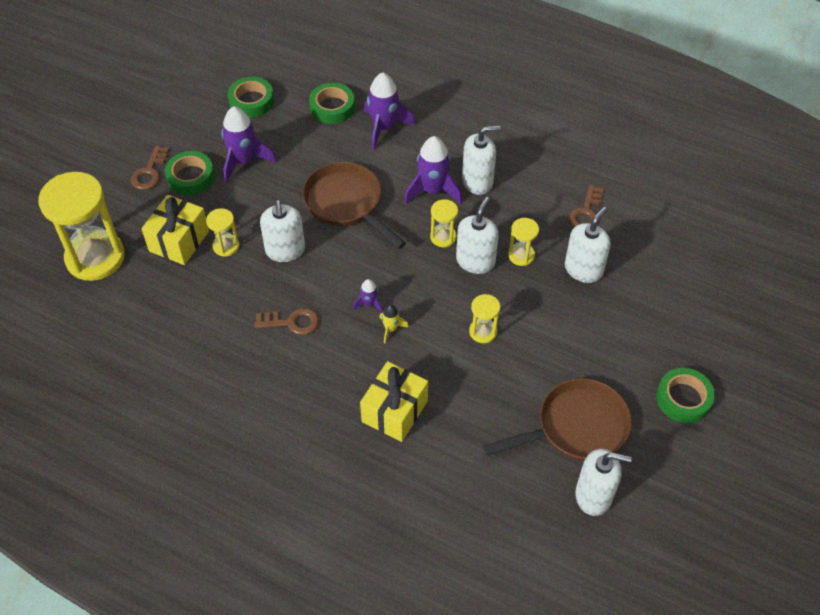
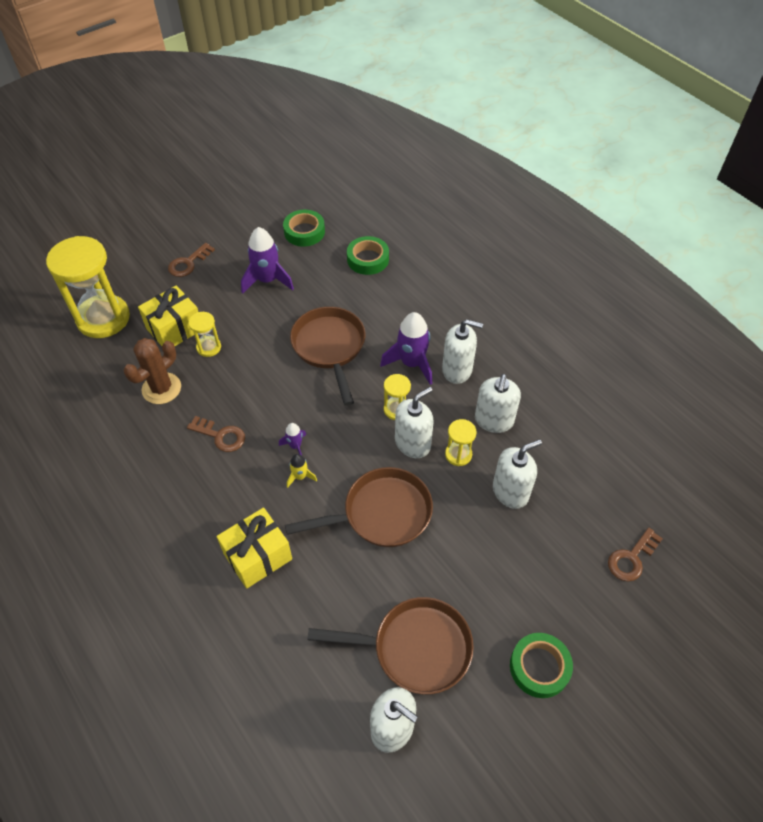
camera: 25 degrees right, 0 degrees up
green tape [165,151,215,196] -> none
white soap dispenser [260,200,305,262] -> white soap dispenser moved to [475,374,521,433]
purple rocket [364,73,415,150] -> none
yellow hourglass [469,294,500,343] -> brown pan [285,467,433,547]
brown key [569,185,604,227] -> brown key moved to [608,528,663,581]
none -> brown cactus [124,338,181,404]

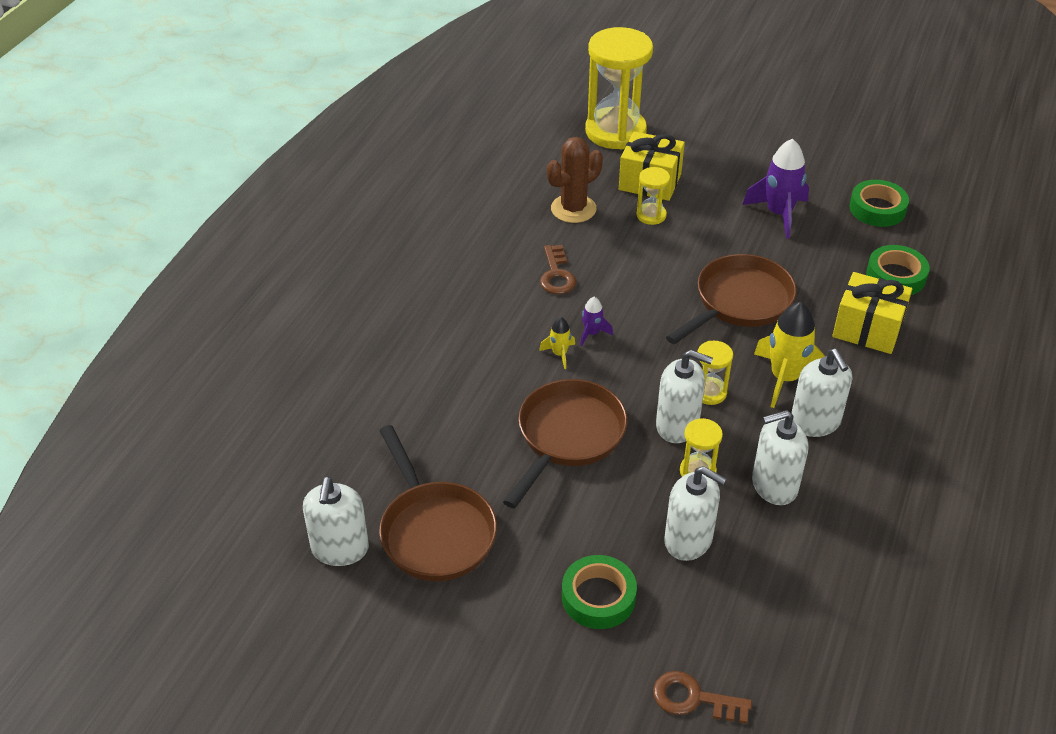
camera: 60 degrees right, 10 degrees down
brown cactus [124,338,181,404] -> brown cactus turned 45 degrees counterclockwise [547,137,603,223]
brown key [168,243,215,277] -> none
yellow gift [217,507,292,589] -> yellow gift moved to [832,272,912,354]
brown pan [285,467,433,547] -> brown pan turned 105 degrees counterclockwise [503,379,627,509]
purple rocket [380,312,432,385] -> yellow rocket [754,302,825,408]
green tape [510,633,573,698] -> green tape moved to [562,555,637,629]

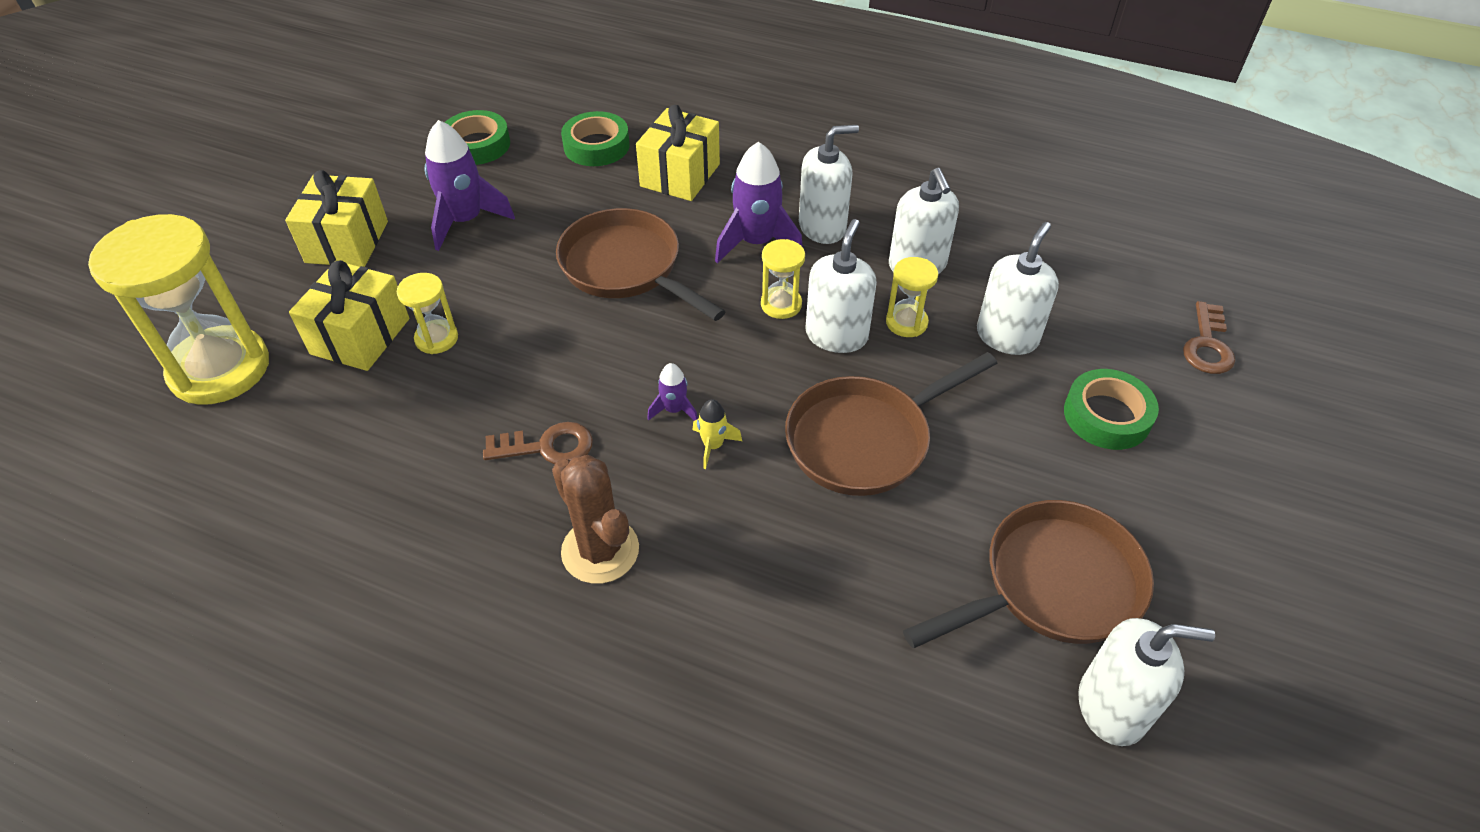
camera: 90 degrees left, 5 degrees up
brown pan [503,379,627,509] -> brown pan turned 60 degrees counterclockwise [785,352,998,496]
brown cactus [547,137,603,223] -> brown cactus moved to [552,455,639,584]
yellow rocket [754,302,825,408] -> purple rocket [715,142,803,264]
none -> yellow gift [285,170,388,267]

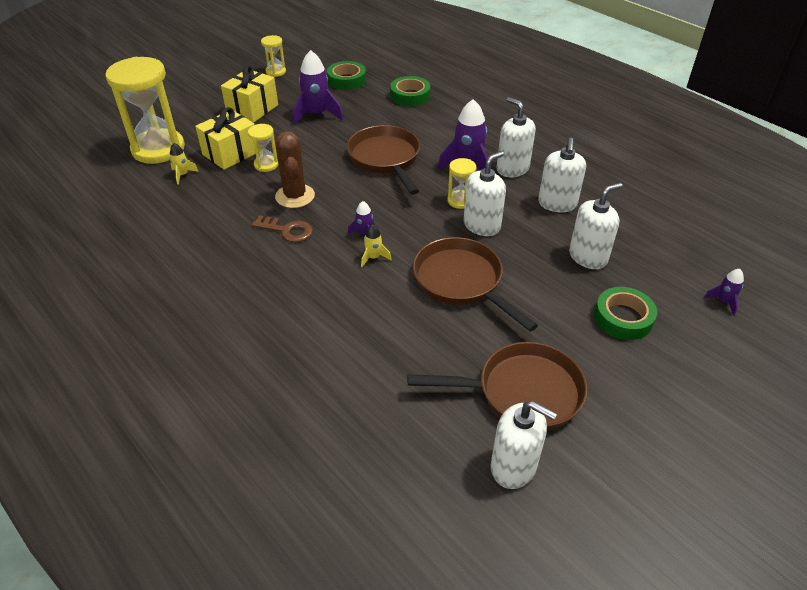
camera: 25 degrees right, 5 degrees down
brown cactus [552,455,639,584] -> brown cactus moved to [275,131,315,208]
yellow gift [636,105,720,201] -> none
brown pan [785,352,998,496] -> brown pan turned 60 degrees clockwise [413,237,538,332]
white soap dispenser [799,125,859,244] -> white soap dispenser turned 135 degrees counterclockwise [496,97,536,177]
yellow hourglass [886,257,938,337] -> yellow hourglass moved to [261,35,286,77]
brown key [1183,301,1235,374] -> purple rocket [704,269,744,316]
none -> yellow rocket [170,143,199,185]

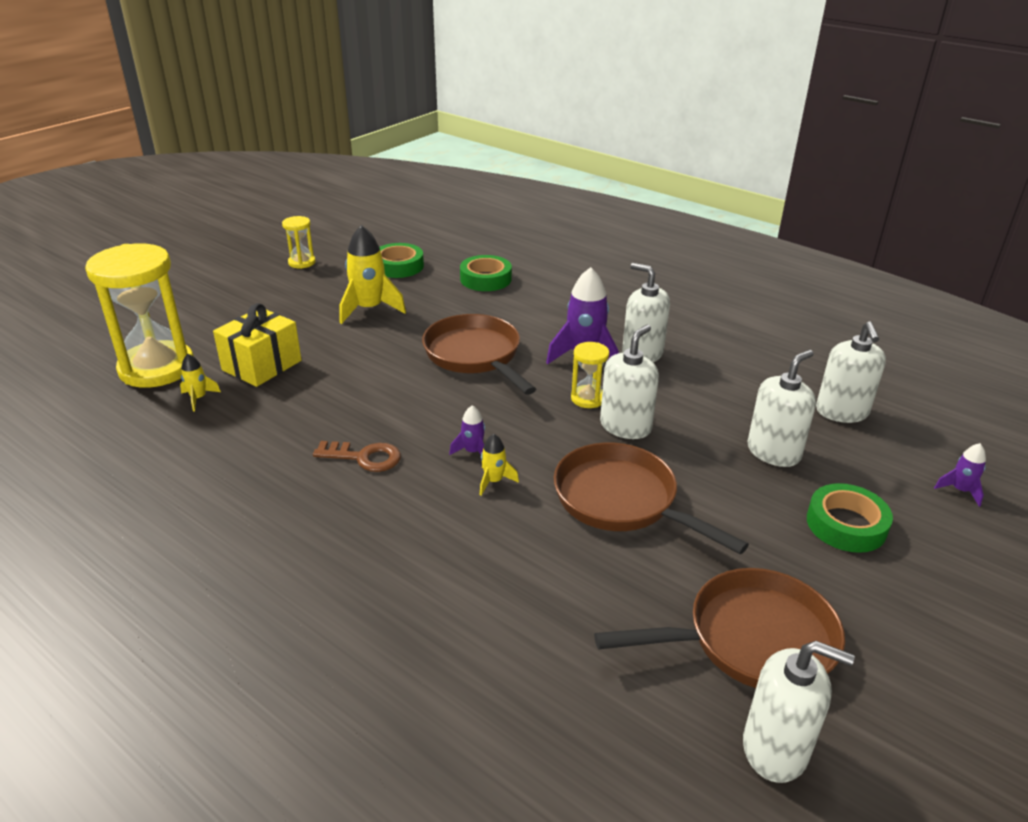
camera: 10 degrees left, 10 degrees down
yellow gift [221,65,278,123] -> none
yellow hourglass [248,124,278,172] -> none
brown cactus [275,131,315,208] -> none
purple rocket [293,50,343,125] -> yellow rocket [340,225,406,324]
white soap dispenser [538,137,586,212] -> white soap dispenser moved to [816,321,886,423]

